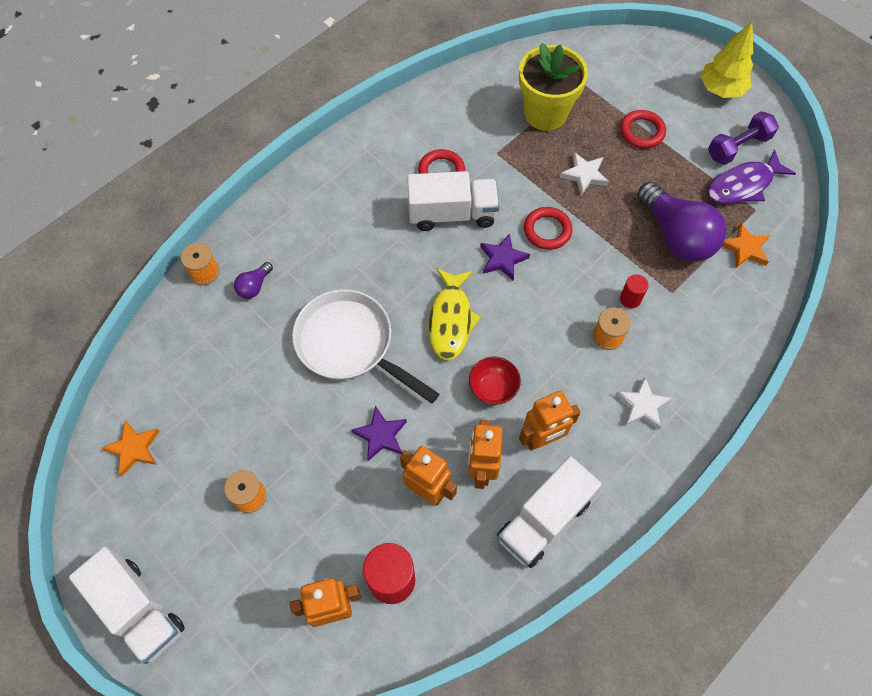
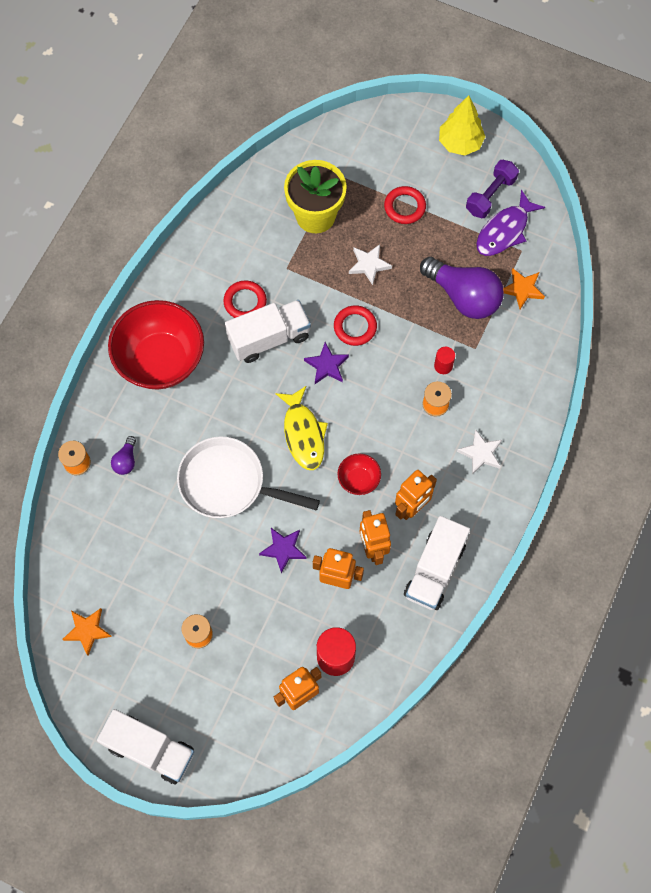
camera: 20 degrees left, 5 degrees up
none -> red bowl [108,300,204,390]

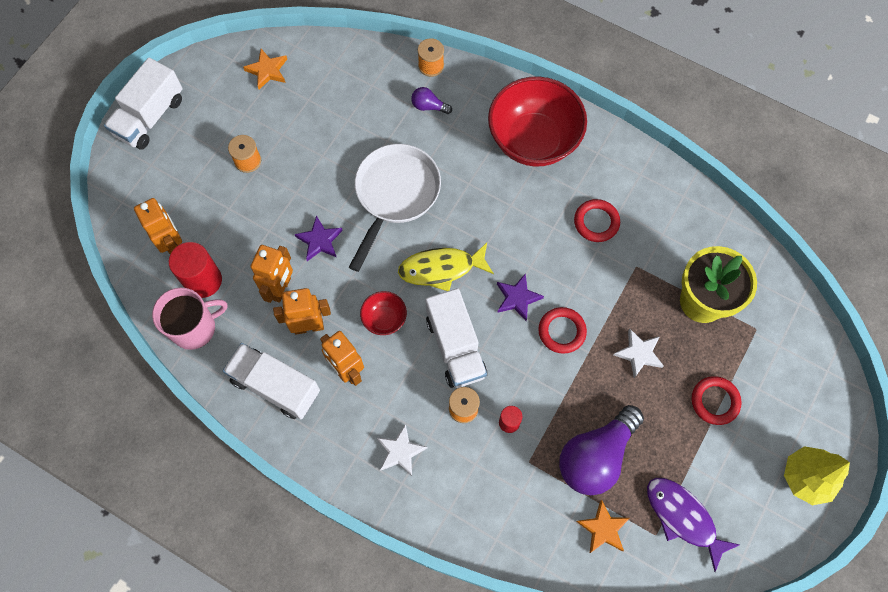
camera: 95 degrees right, 0 degrees up
white truck [225,300,311,363] -> white truck moved to [425,288,487,388]
purple dumbbell [466,160,519,218] -> none
none -> pink mug [152,287,228,350]

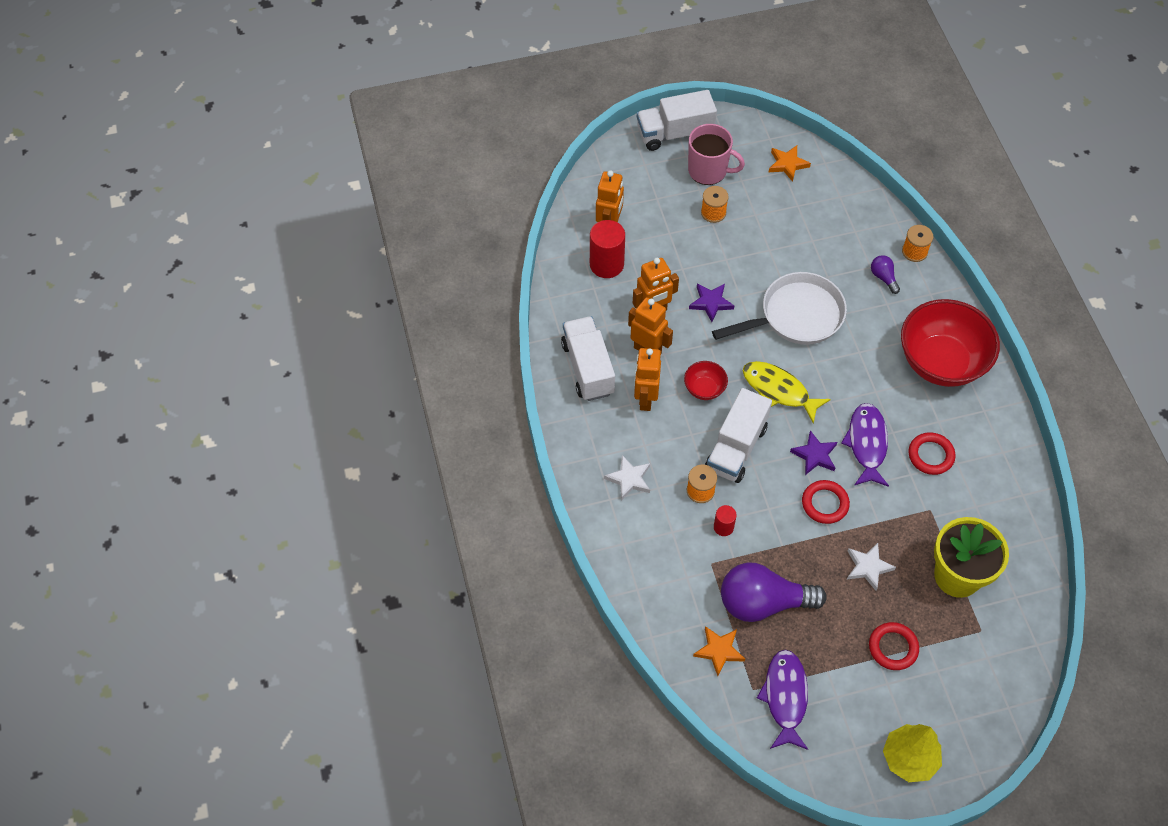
camera: 45 degrees right, 10 degrees down
pink mug [152,287,228,350] -> pink mug moved to [688,124,745,185]
none -> purple fish [841,403,889,487]

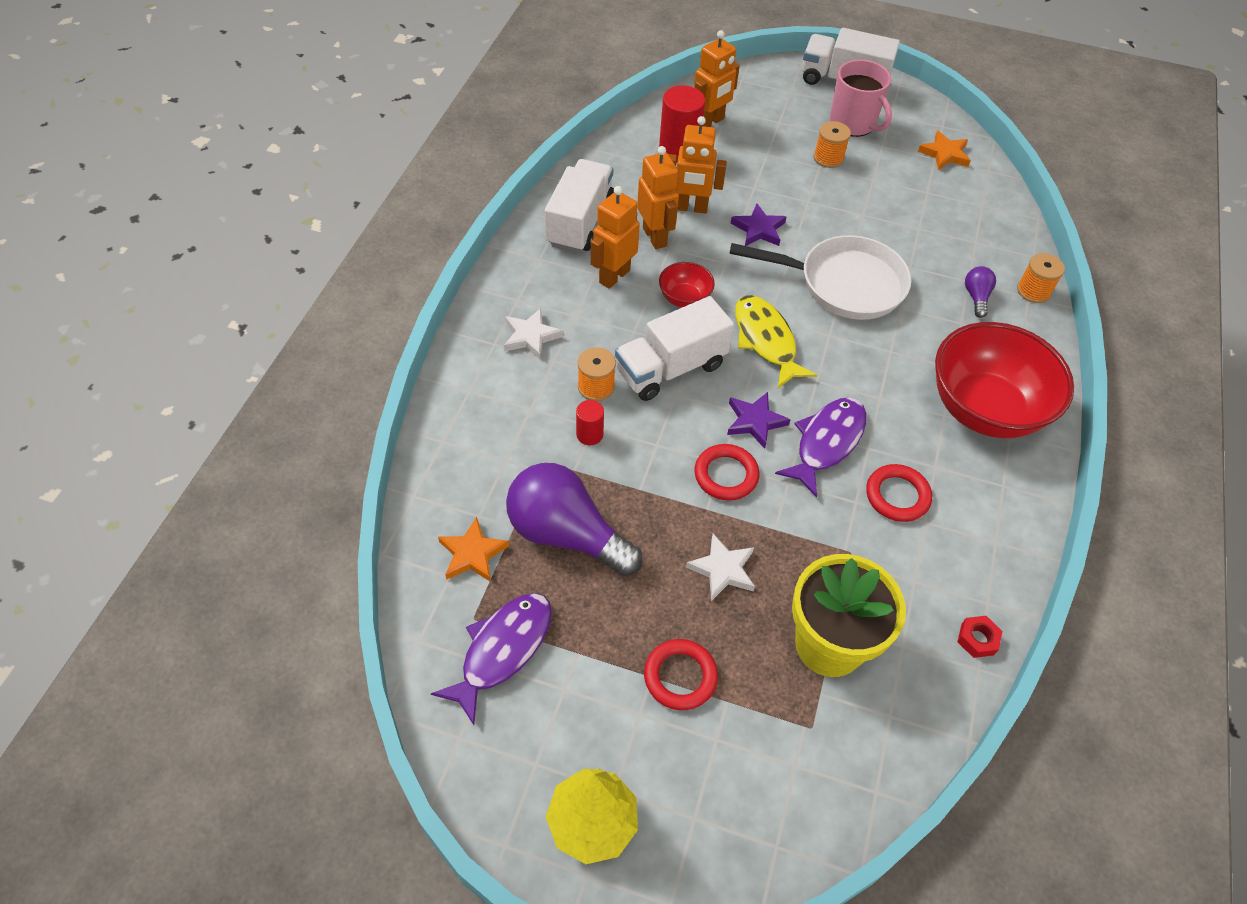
camera: 30 degrees right, 5 degrees down
none -> red nut [957,616,1003,658]

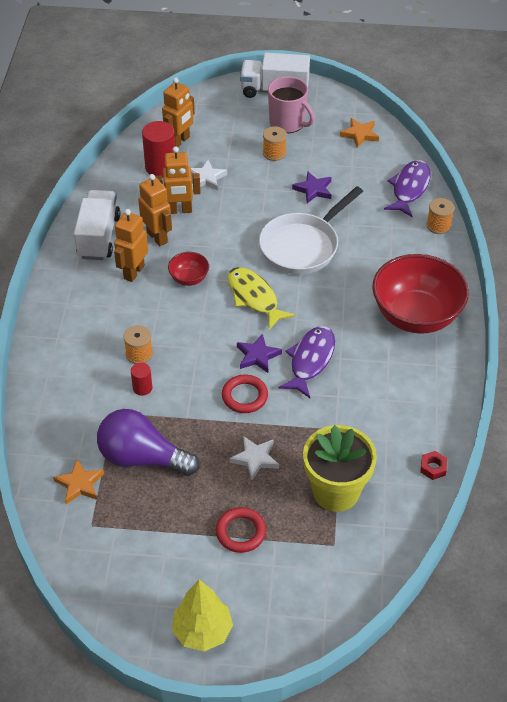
camera: 10 degrees left, 5 degrees down
purple fish [431,593,552,725] -> purple fish moved to [384,160,431,217]
white star [504,308,563,360] -> white star moved to [191,160,227,191]
white truck [615,296,734,401] -> none
white pan [730,235,911,320] -> white pan turned 135 degrees clockwise [259,186,363,274]
purple star [731,203,786,246] -> purple star moved to [292,172,331,203]
red ring [866,464,932,522] -> none
purple light bulb [965,266,996,318] -> none

